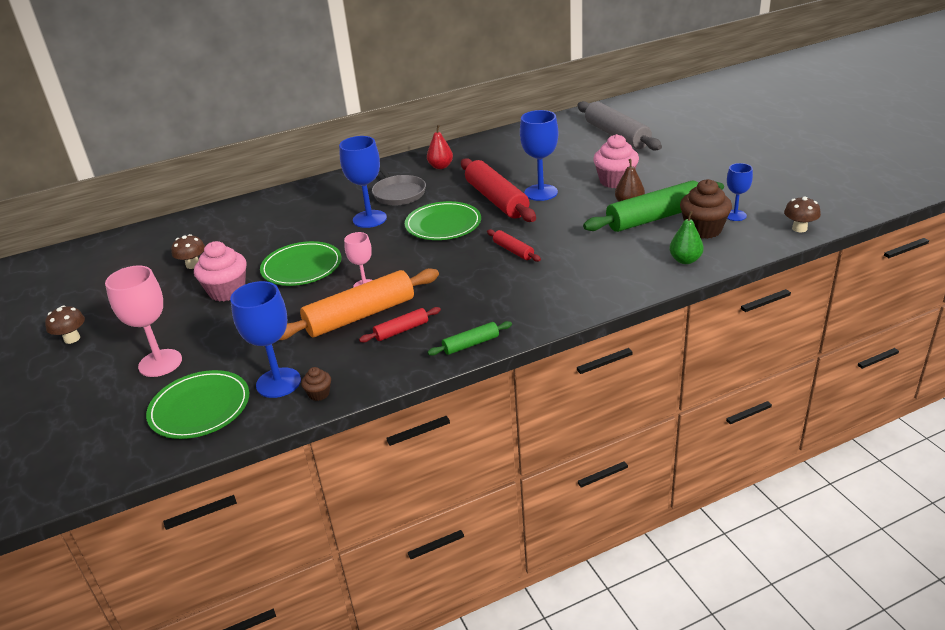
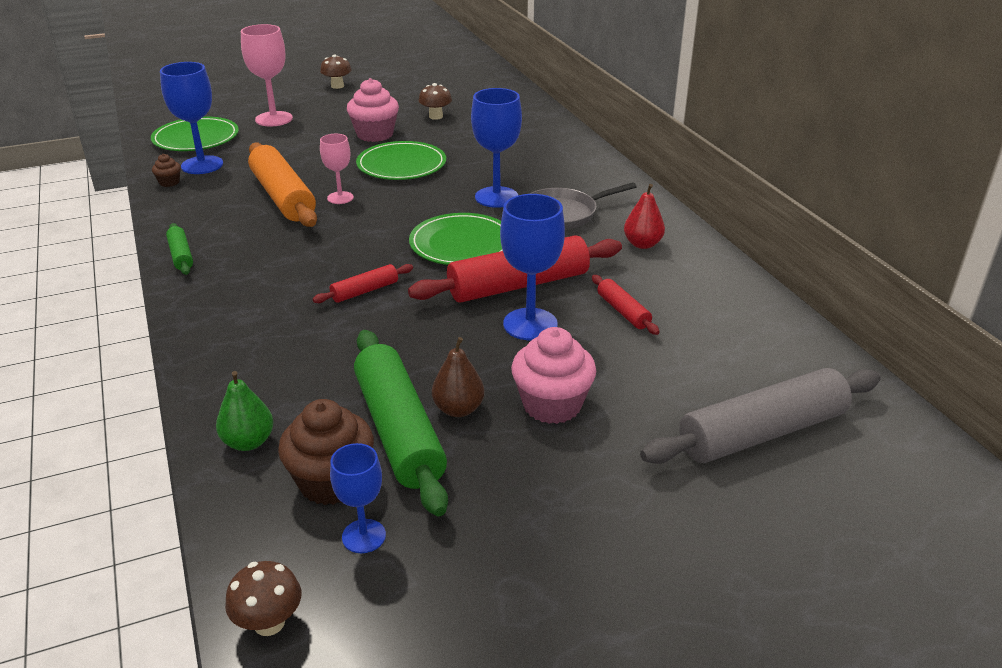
camera: 90 degrees right, 0 degrees up
red rolling pin [359,307,441,343] -> red rolling pin moved to [592,275,660,335]

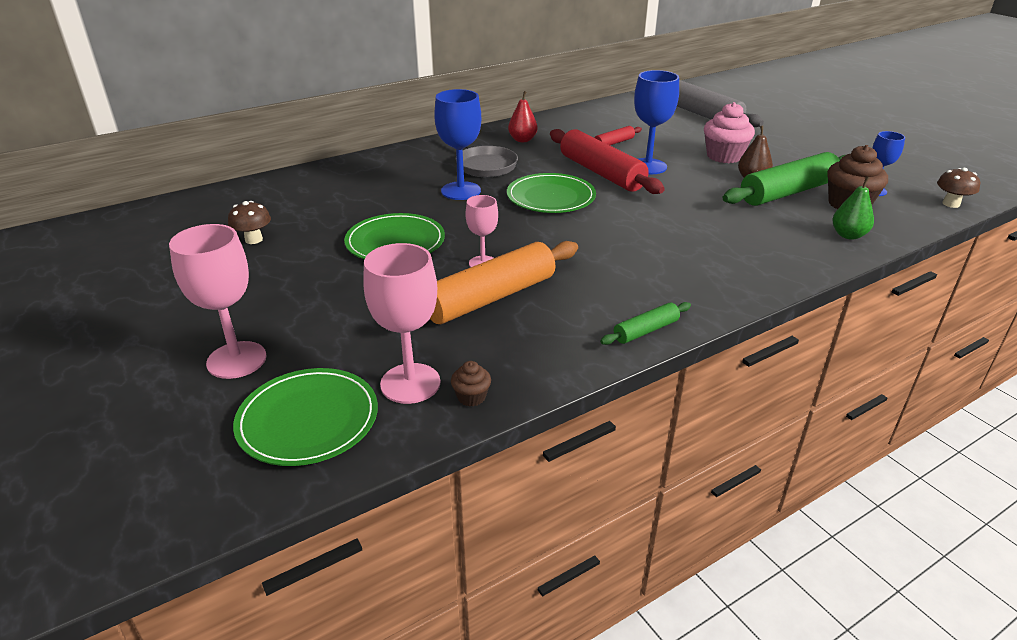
camera: 100 degrees left, 0 degrees up
blue goblet [160,62,223,174] -> pink goblet [363,243,440,404]
red rolling pin [312,264,413,303] -> none
brown mushroom [320,54,351,89] -> none
pink cupcake [347,78,399,142] -> none

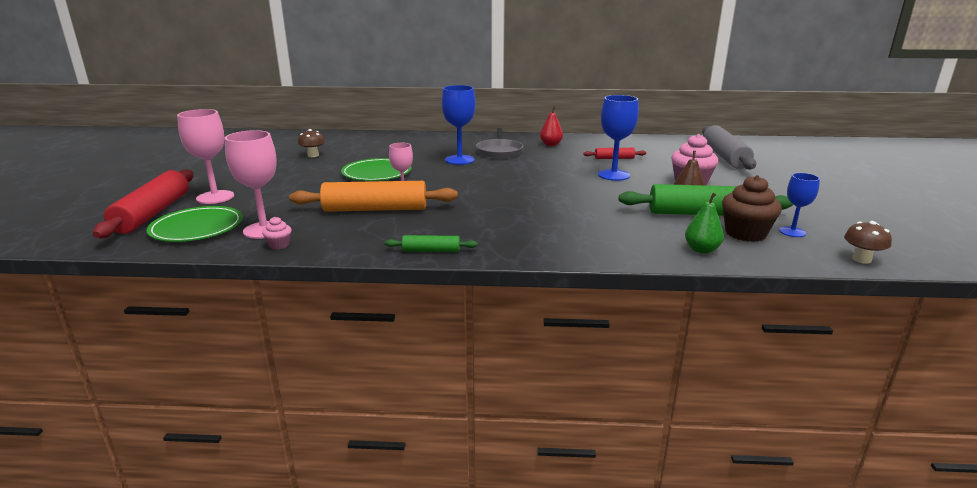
camera: 35 degrees right, 10 degrees down
brown cupcake [451,361,491,406] -> pink cupcake [262,217,292,250]
green plate [507,173,596,213] -> none
red rolling pin [550,129,665,194] -> red rolling pin moved to [93,169,193,239]

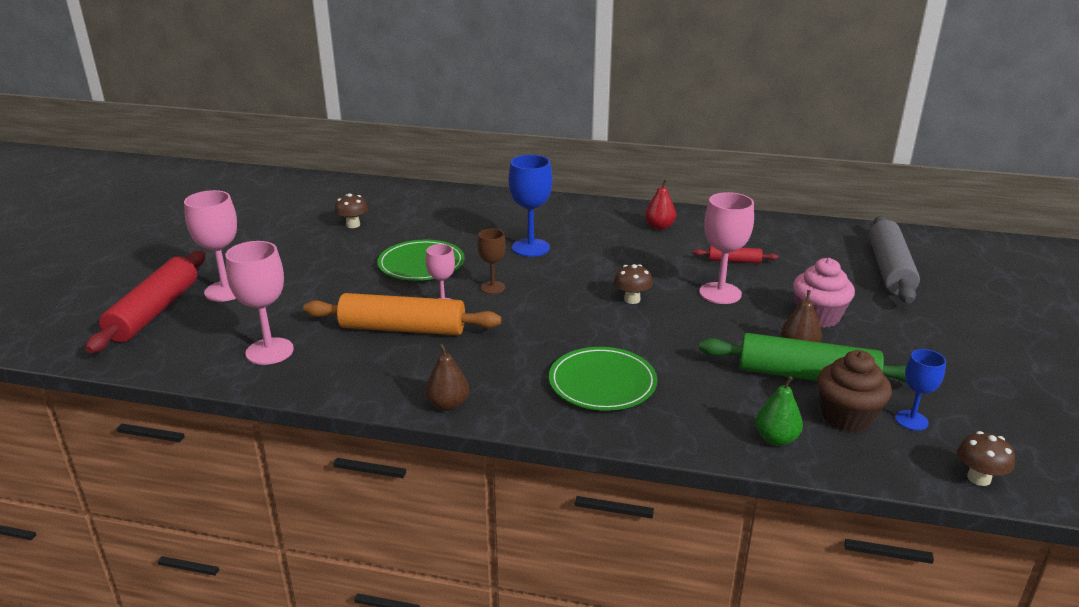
camera: 10 degrees right, 5 degrees up
green plate [147,206,243,242] -> green plate moved to [549,347,657,411]
pink cupcake [262,217,292,250] -> none
green rolling pin [385,235,478,252] -> brown pear [426,344,469,411]
grey pan [476,128,523,158] -> none
blue goblet [598,95,639,181] -> pink goblet [699,192,754,304]
none -> brown goblet [478,229,506,294]
none -> brown mushroom [614,264,653,304]

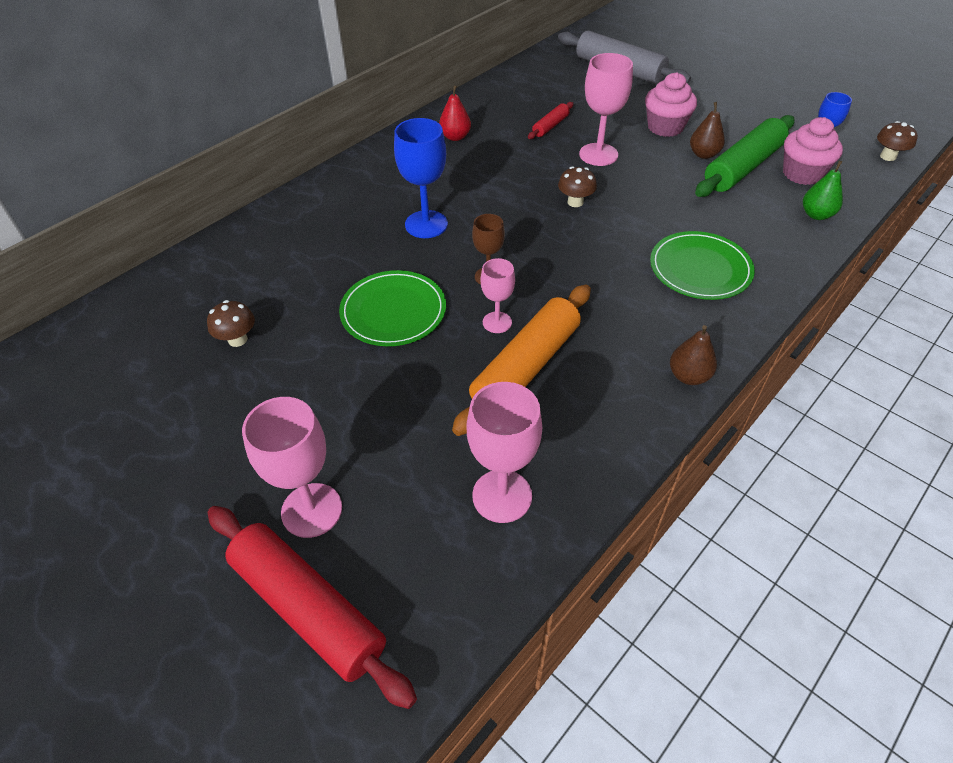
camera: 60 degrees left, 20 degrees up
brown cupcake [817,350,892,432] -> pink cupcake [783,117,843,185]

